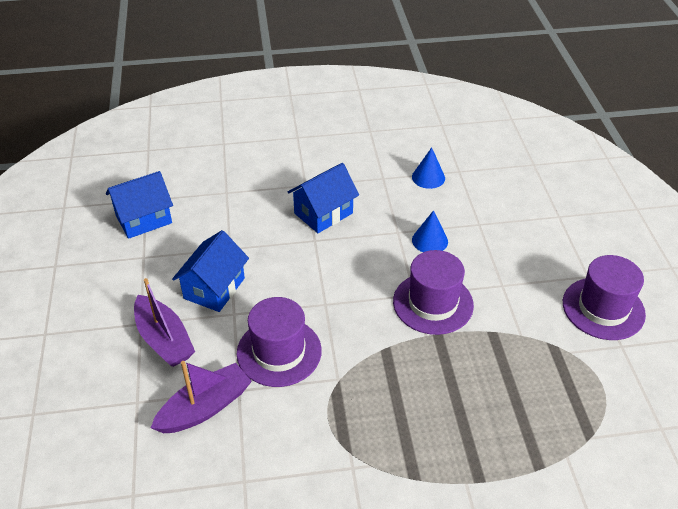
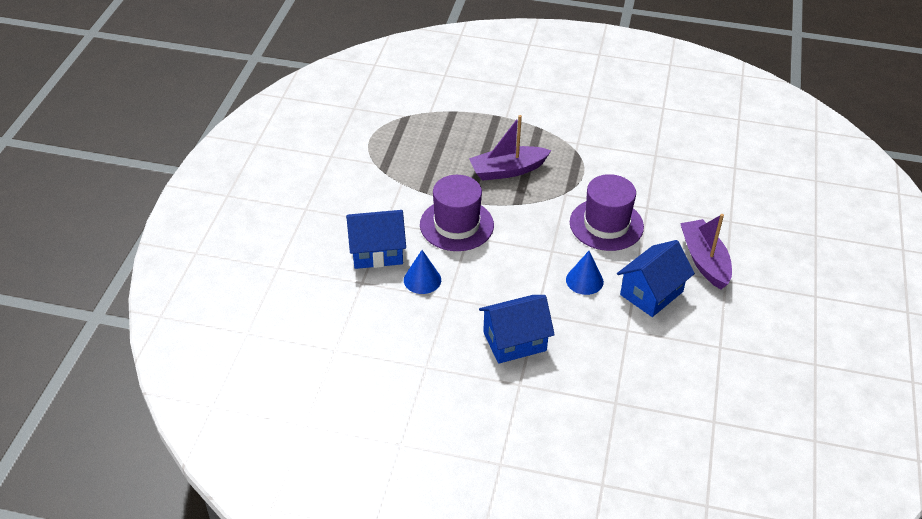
camera: 160 degrees left, 0 degrees up
blue house [106,171,173,239] -> blue house moved to [346,210,406,269]
purple boat [151,361,252,433] -> purple boat moved to [469,115,552,181]
blue cone [412,147,445,189] -> blue cone moved to [566,251,604,295]
purple hat [563,255,646,340] -> none

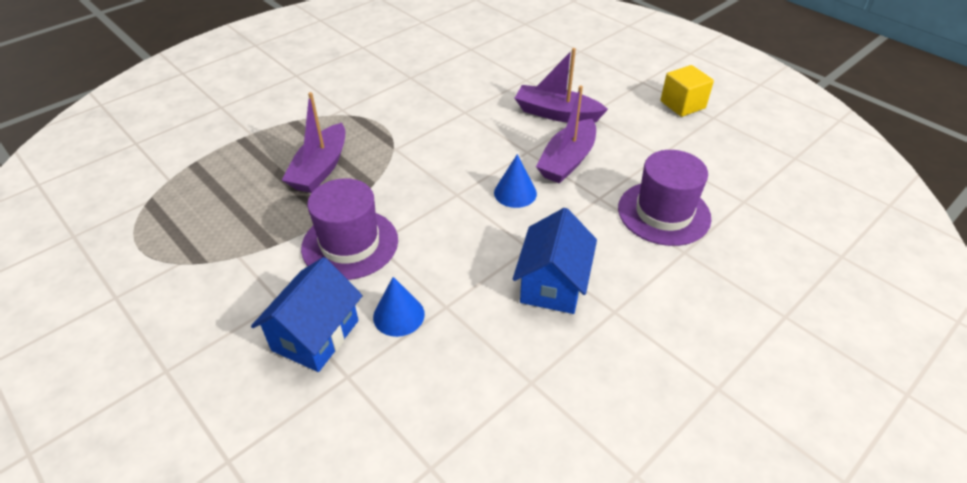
camera: 55 degrees left, 0 degrees up
purple hat [570,174,644,251] -> purple hat moved to [618,150,711,246]
blue house [617,240,695,317] -> purple boat [536,85,596,184]
none -> yellow cube [660,65,714,117]

